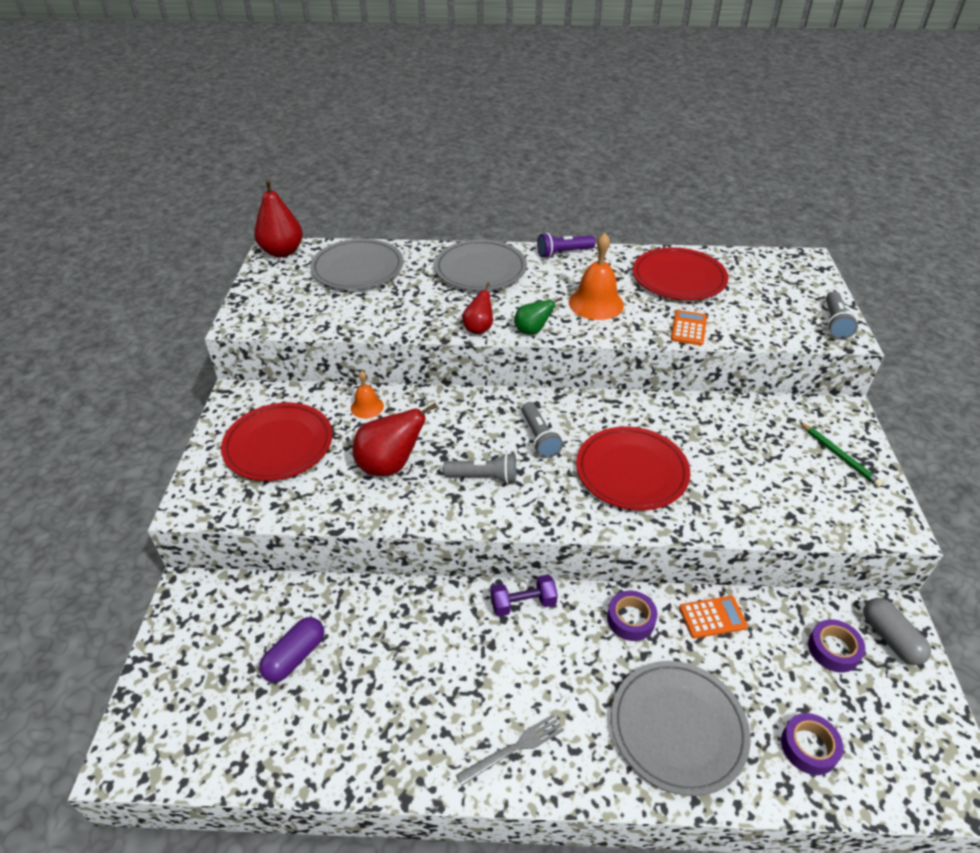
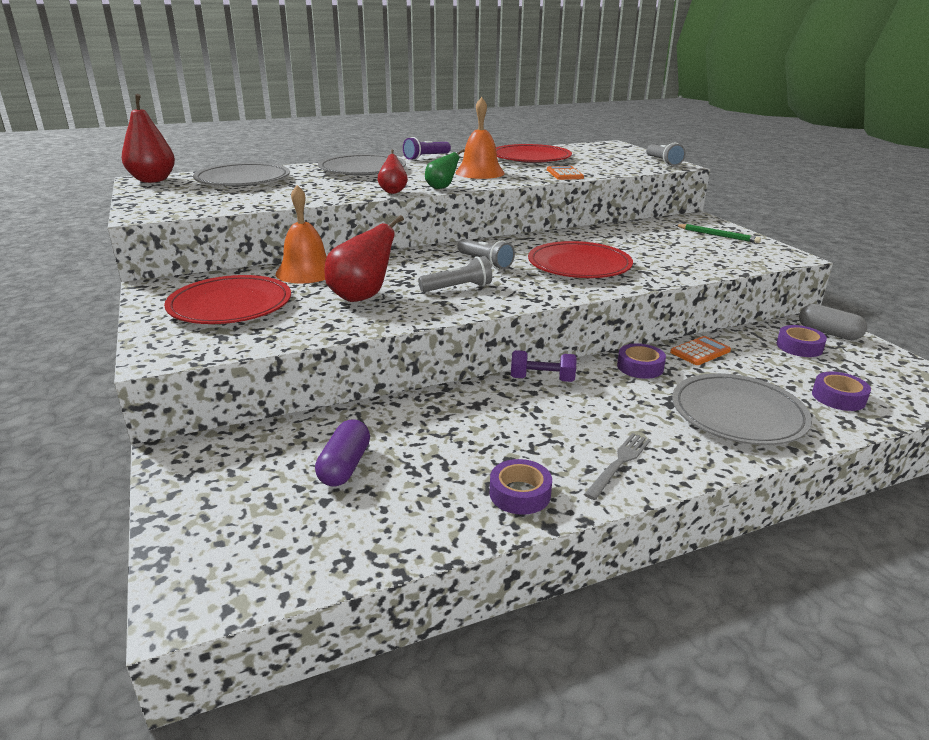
camera: 25 degrees left, 15 degrees down
orange bell [351,371,384,418] -> orange bell [276,185,327,284], size x1.75
purple dumbbell [491,575,558,617] -> purple dumbbell turned 45 degrees clockwise [511,350,577,382]
none -> purple tape [490,459,552,515]

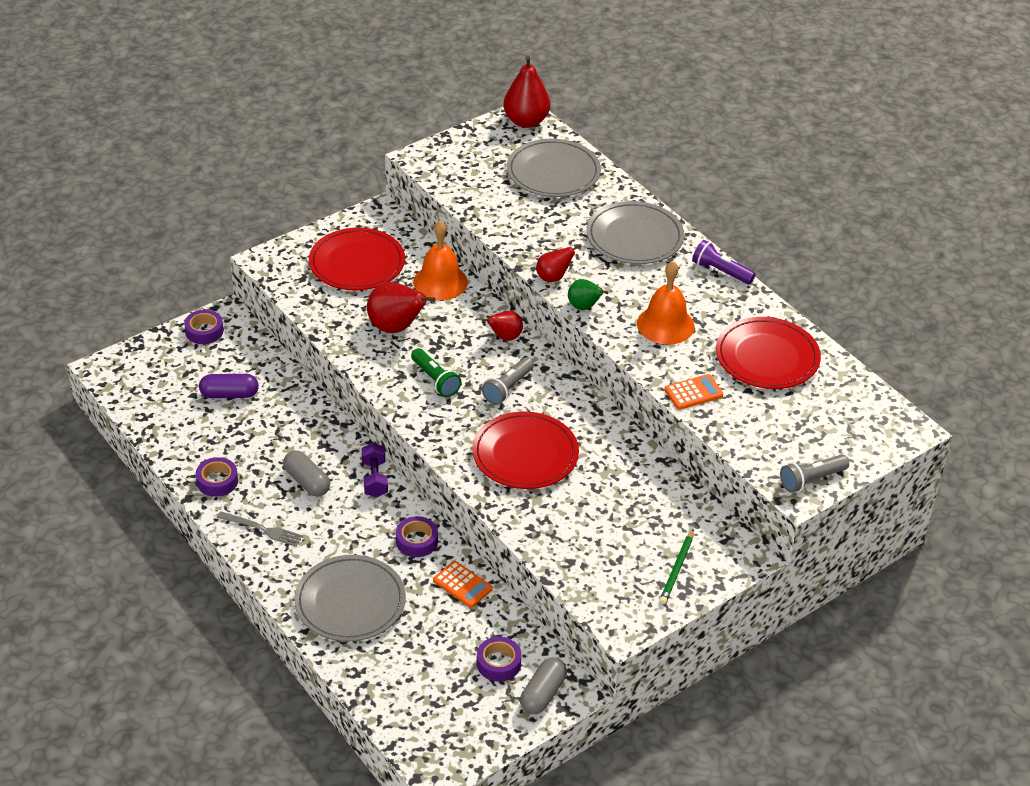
camera: 75 degrees right, 15 degrees up
grey flashlight [418,256,492,292] -> green flashlight [411,348,461,397]
purple tape [812,372,871,411] -> purple tape moved to [184,310,224,344]
none -> grey capsule [283,450,330,497]
none -> red pear [482,311,523,341]

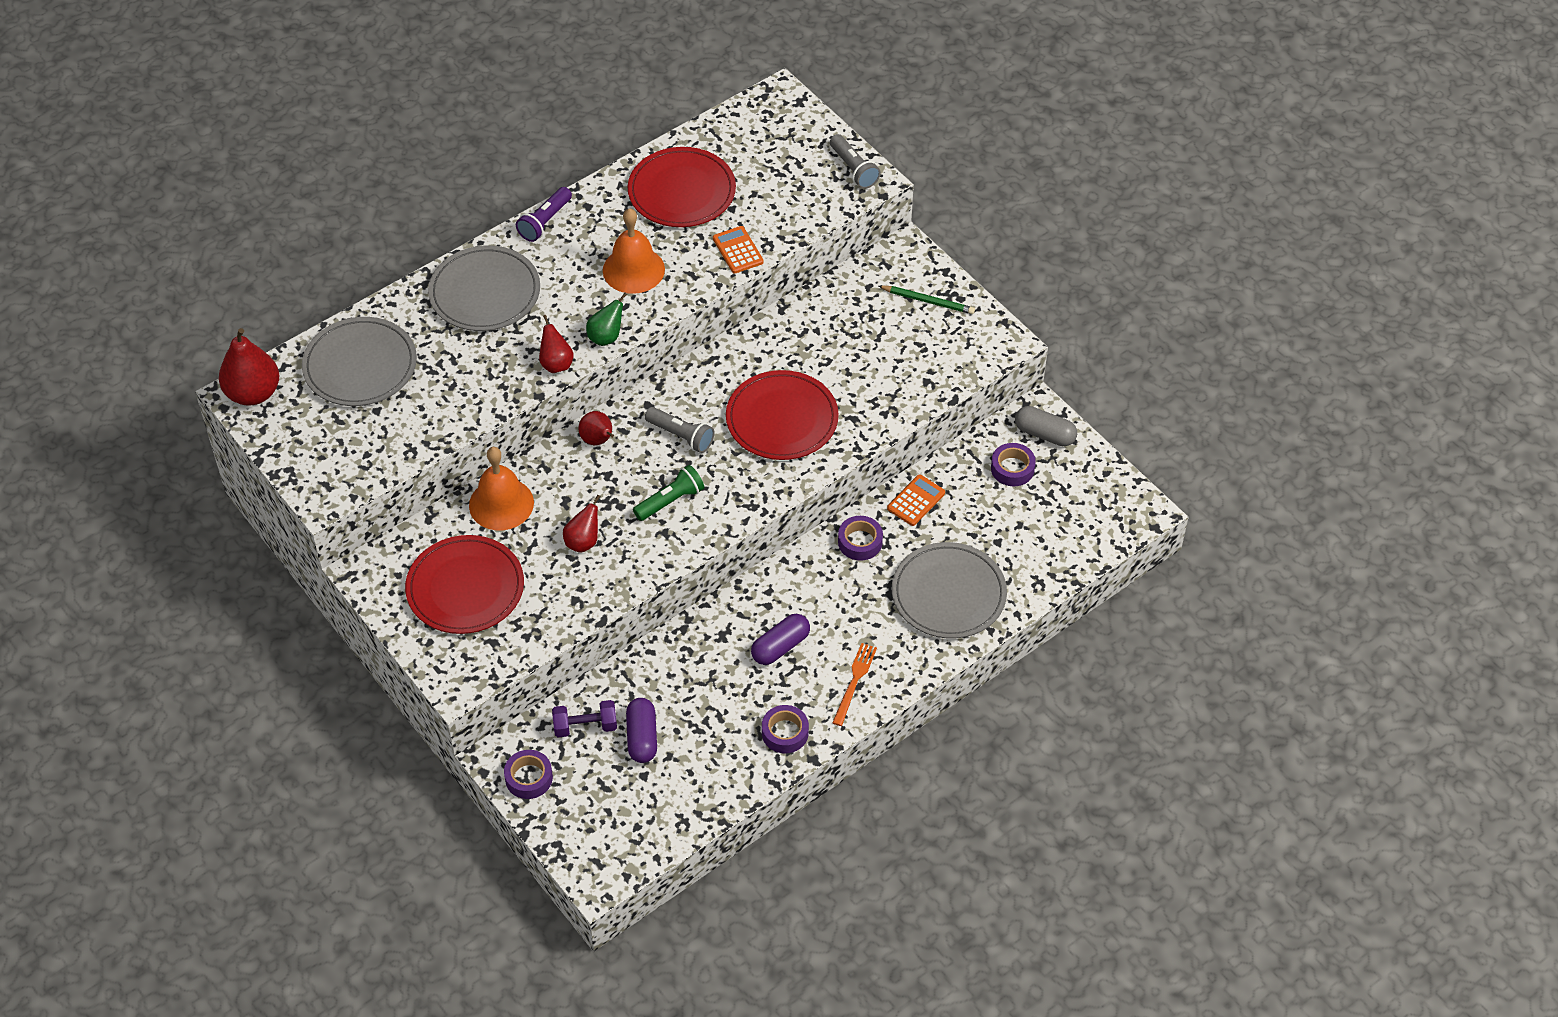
camera: 90 degrees left, 10 degrees up
grey fork [217,511,303,547] -> orange fork [832,643,877,726]
grey capsule [283,450,330,497] -> purple capsule [751,614,810,665]
purple dumbbell [361,443,388,498] -> purple dumbbell moved to [552,700,617,738]
red pear [367,282,435,333] -> red pear [563,495,600,553], size x0.59

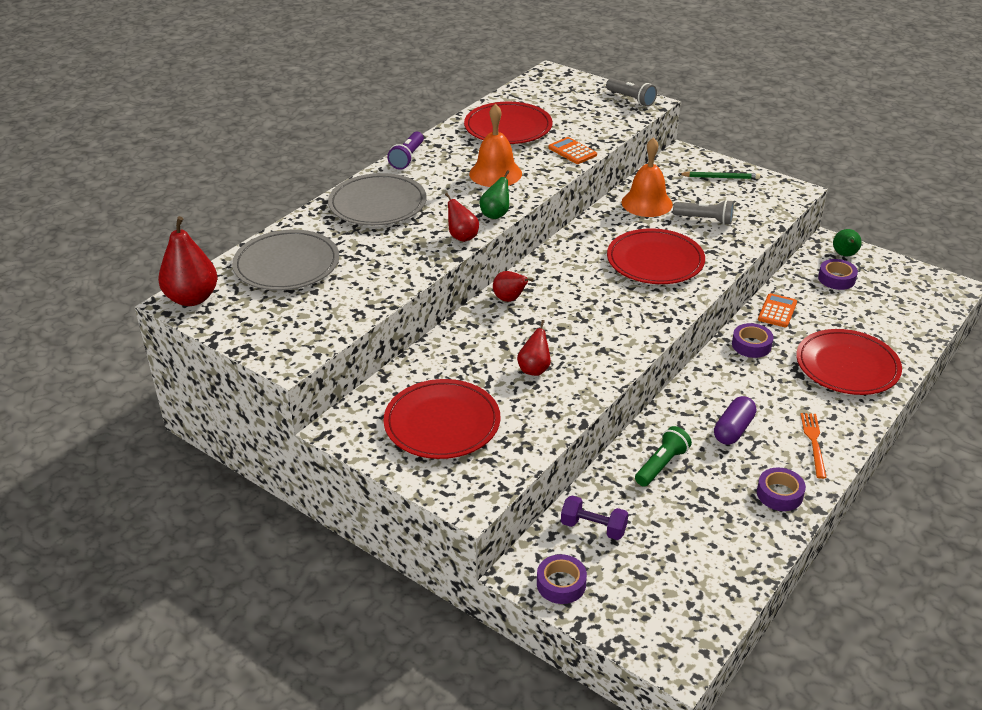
camera: 15 degrees left, 15 degrees down
orange bell [469,447,534,530] -> orange bell moved to [621,137,673,217]
purple dumbbell [552,700,617,738] -> purple dumbbell turned 45 degrees clockwise [561,496,628,540]
purple capsule [626,698,657,763] -> none
green flashlight [633,465,704,521] -> green flashlight moved to [635,426,692,487]
grey flashlight [645,407,714,453] -> grey flashlight moved to [673,200,734,225]
grey plate [892,542,1007,639] -> red plate [796,329,902,395]
grey capsule [1015,406,1077,446] -> green pear [833,229,862,256]

